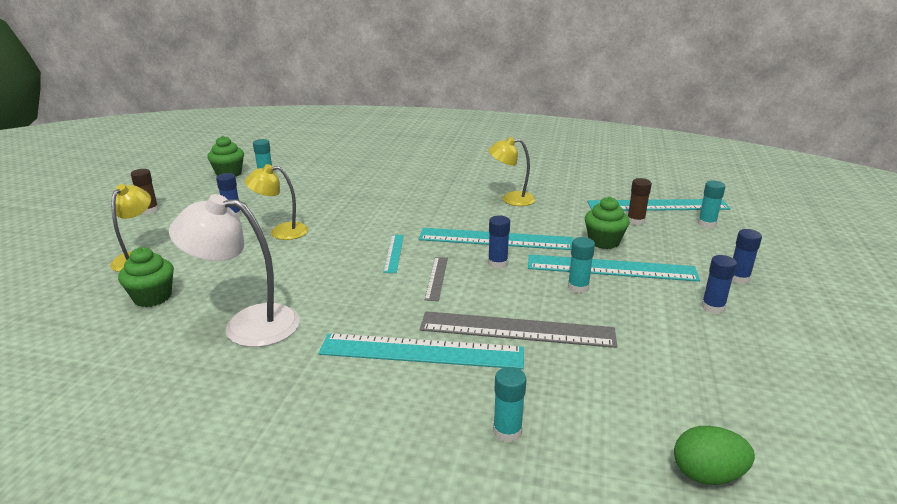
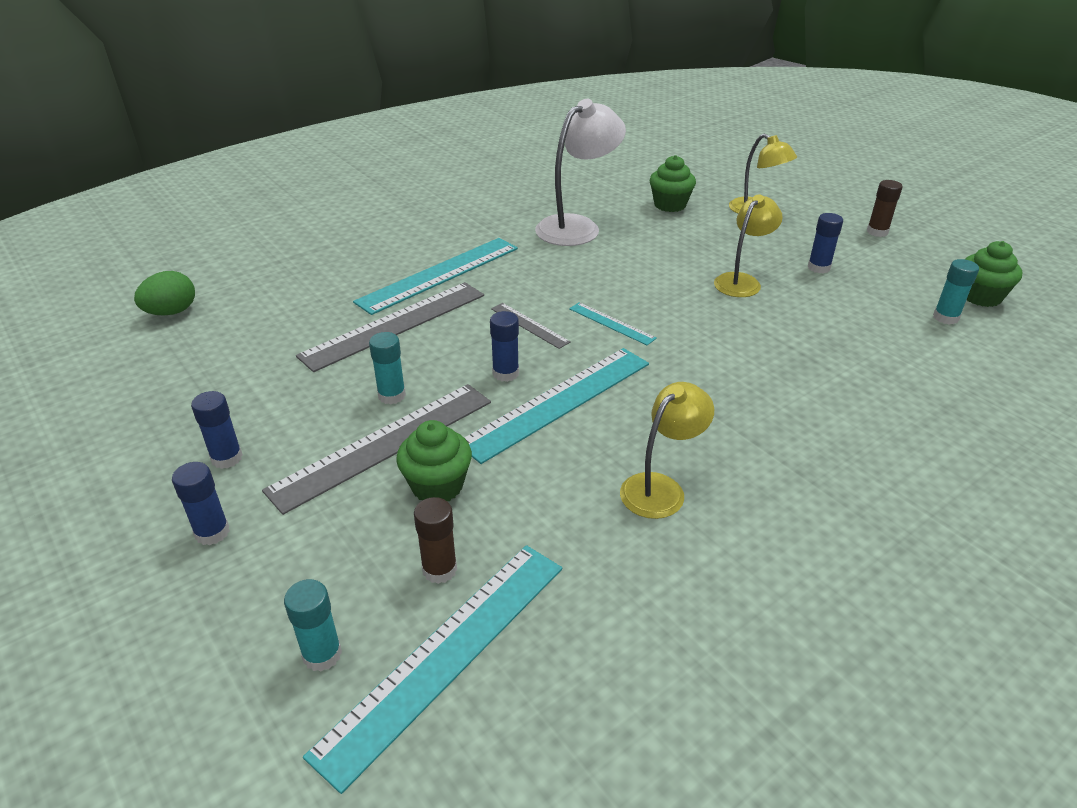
camera: 130 degrees right, 10 degrees up
turquoise glue stick [493,367,526,442] -> none
turquoise ruler [528,254,700,282] -> grey ruler [262,384,491,515]

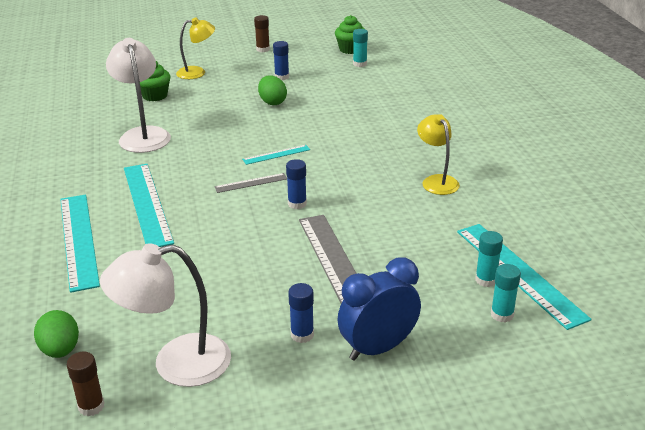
camera: 65 degrees left, 5 degrees down
blue glue stick [172,462,230,545] -> blue clock [337,257,421,361]
grey ruler [296,282,484,372] -> none
turquoise glue stick [369,332,406,404] -> turquoise glue stick moved to [475,231,503,287]
green cupcake [396,420,472,501] -> none
brown glue stick [414,497,457,584] -> brown glue stick moved to [67,352,104,416]
turquoise ruler [464,348,649,464] -> turquoise ruler moved to [60,194,100,293]
yellow lamp [714,194,783,297] -> green egg [258,75,287,105]
none -> white lamp [100,243,231,387]

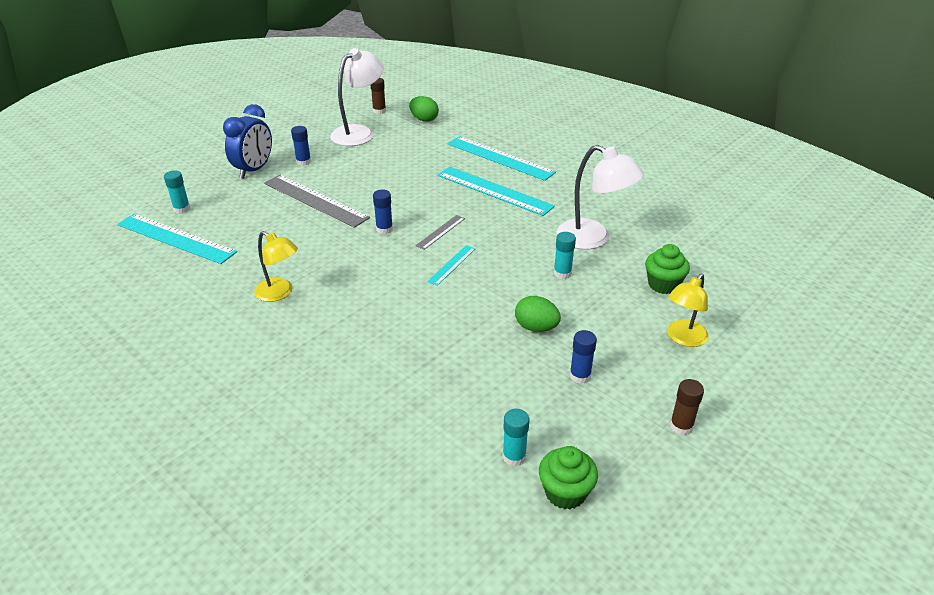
camera: 145 degrees right, 5 degrees up
turquoise glue stick [475,231,503,287] -> turquoise glue stick moved to [554,232,576,279]

